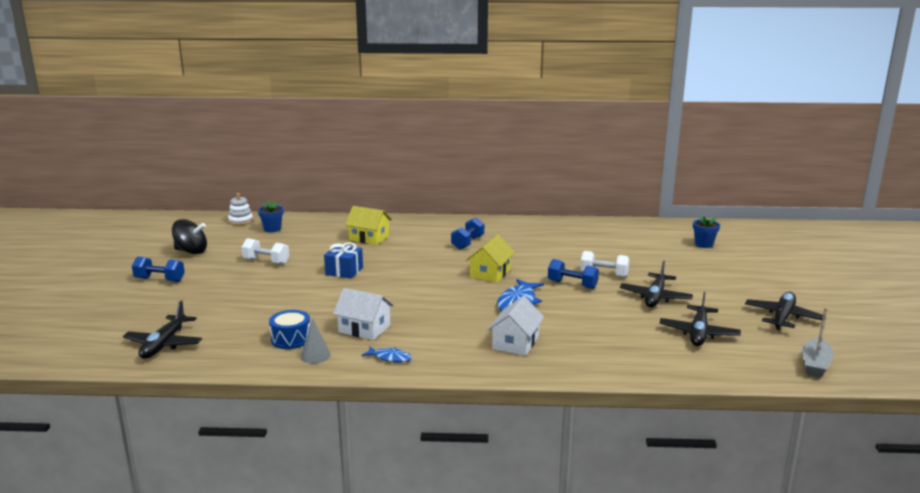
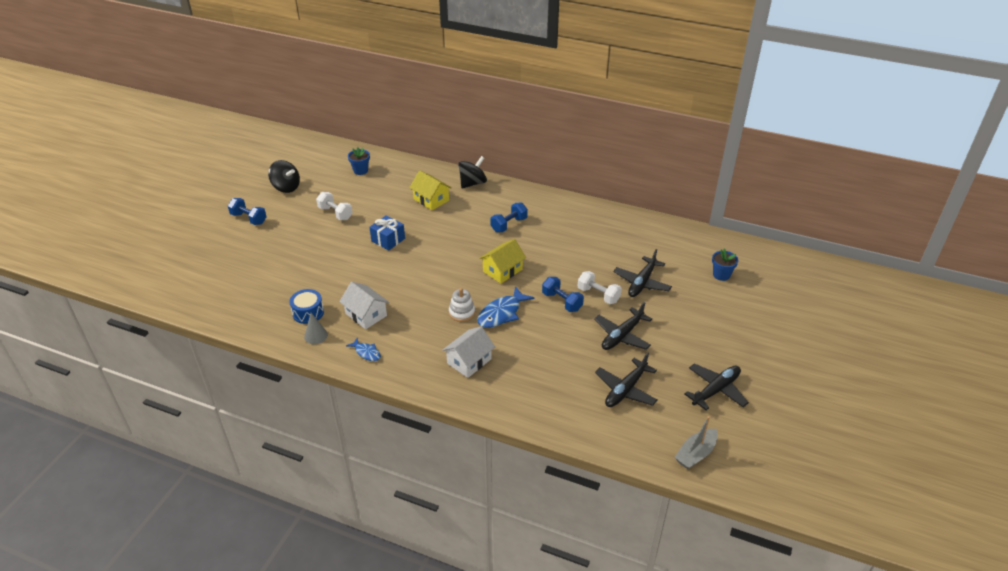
camera: 20 degrees right, 20 degrees up
black plane [123,301,202,359] -> black plane moved to [613,249,672,297]
white stacking toy [228,193,253,225] -> white stacking toy moved to [449,288,475,322]
none -> black spinning top [458,156,487,189]

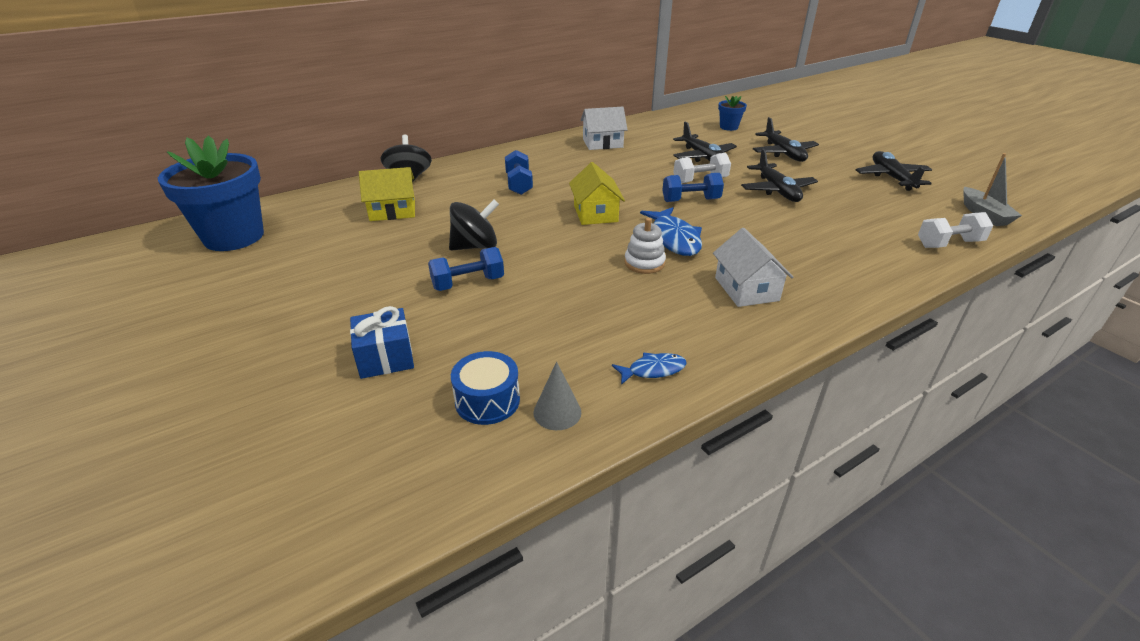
camera: 55 degrees left, 5 degrees down
blue dumbbell [228,198,267,225] -> blue dumbbell moved to [428,247,504,291]
black spinning top [268,160,300,193] -> black spinning top moved to [449,200,499,250]
white dumbbell [316,192,353,220] -> white dumbbell moved to [918,212,994,248]
white house [339,282,389,329] -> white house moved to [581,107,627,150]
blue flower pot [348,147,370,175] -> blue flower pot [158,135,264,251], size x2.18
blue gift [369,215,405,250] -> blue gift moved to [350,306,414,379]
black plane [595,352,657,407] -> black plane moved to [753,117,819,162]

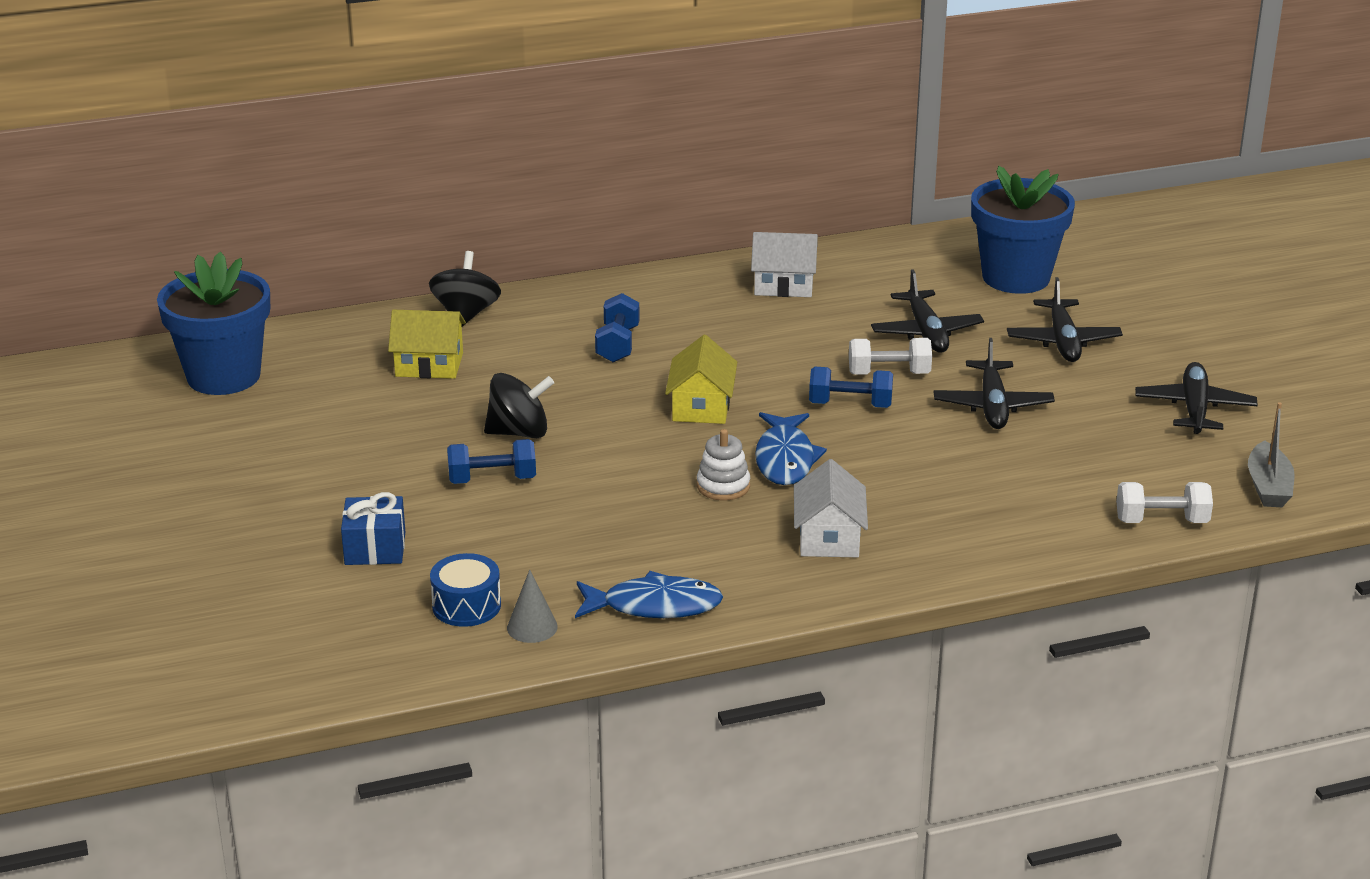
camera: 15 degrees right, 5 degrees down
blue fish [612,353,687,385] -> blue fish [575,571,723,618], size x1.77
blue flower pot [718,96,747,131] -> blue flower pot [971,166,1075,294], size x2.18

